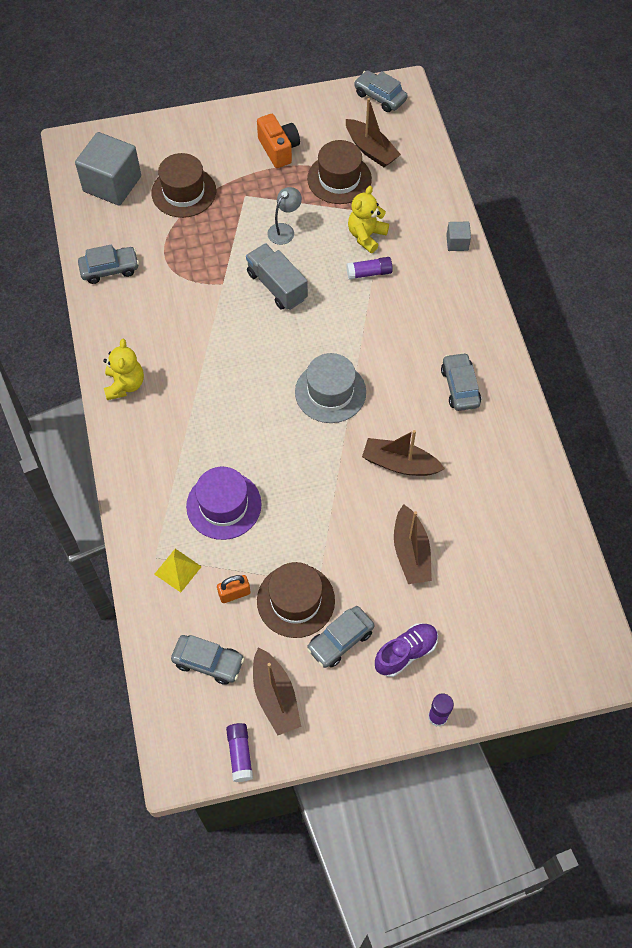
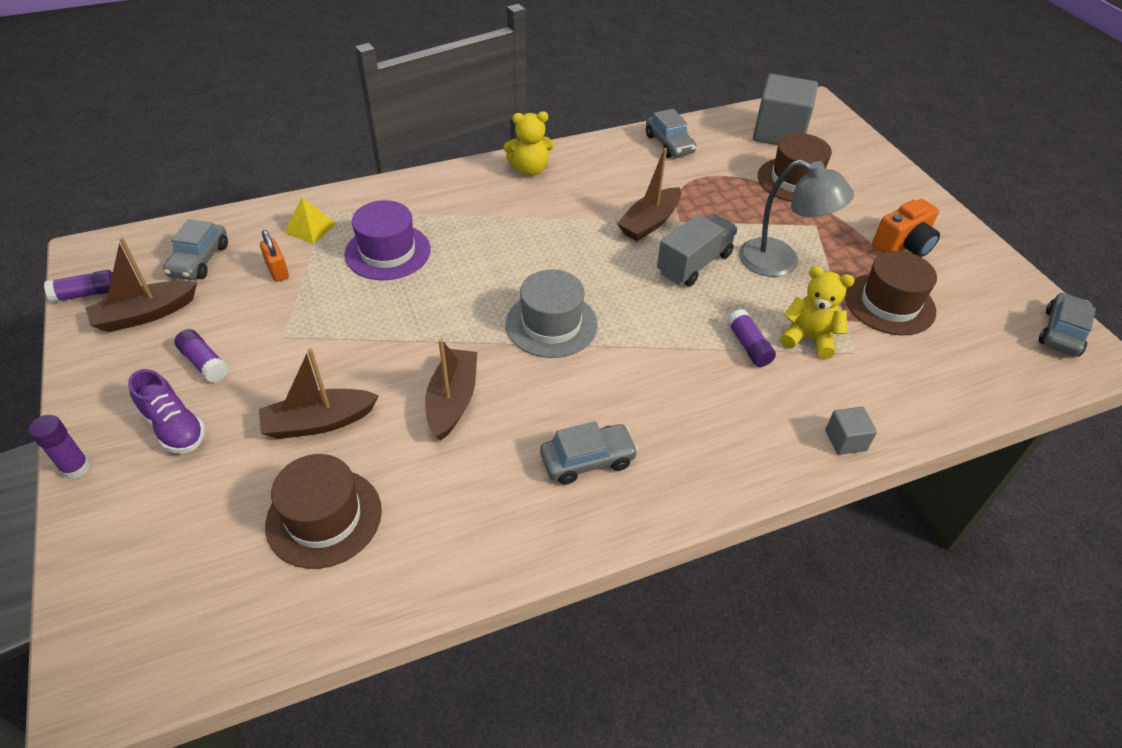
camera: 80 degrees right, 15 degrees down
brown hat [257,562,335,638] -> brown hat moved to [265,454,382,569]
grey lamp [267,187,302,245] -> grey lamp [739,160,854,277], size x1.72
grey car [307,606,375,668] -> purple glue stick [174,329,229,383]
brown boat [346,98,401,167] -> brown boat moved to [617,148,681,241]

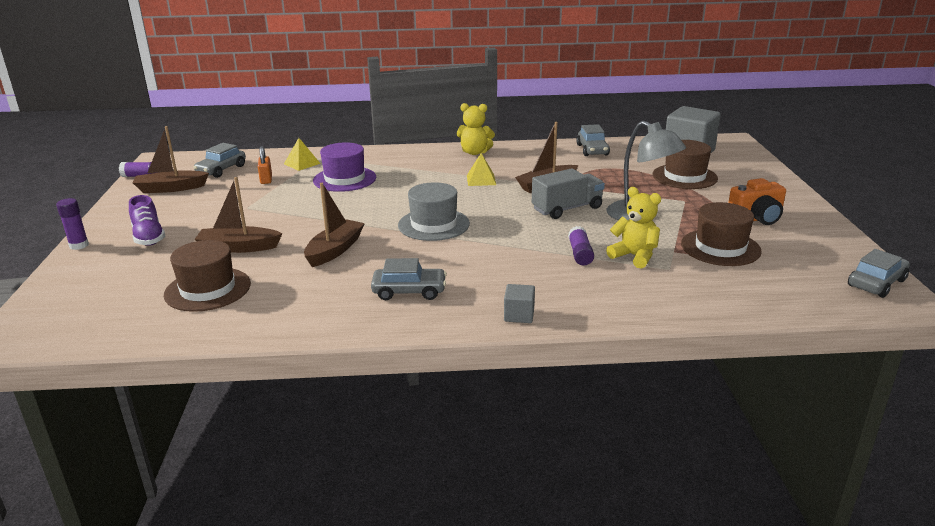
camera: 20 degrees right, 20 degrees down
purple glue stick [174,329,229,383] -> none
grey cube [825,407,877,455] -> grey cube moved to [504,284,535,323]
none -> yellow pyramid [467,153,496,186]

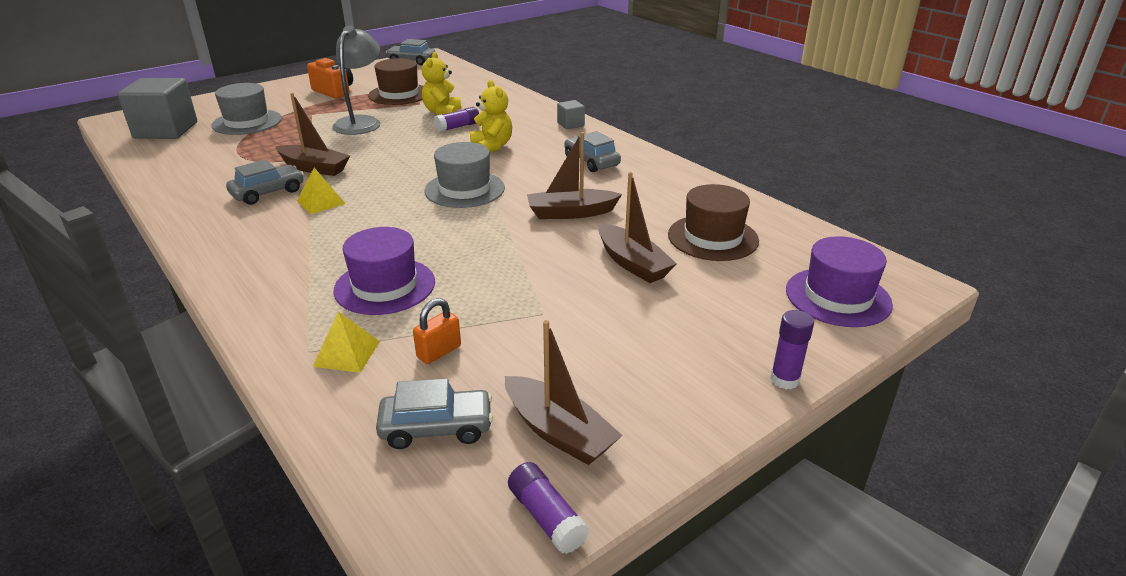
camera: 125 degrees left, 5 degrees up
purple shoe [129,195,165,246] -> none
yellow teddy bear [456,103,495,155] -> yellow teddy bear moved to [470,80,512,152]
grey truck [532,168,605,219] -> none
grey car [576,124,610,156] -> grey car moved to [226,159,304,205]
brown hat [652,140,718,189] -> grey hat [211,83,282,135]
none -> purple hat [786,236,893,327]

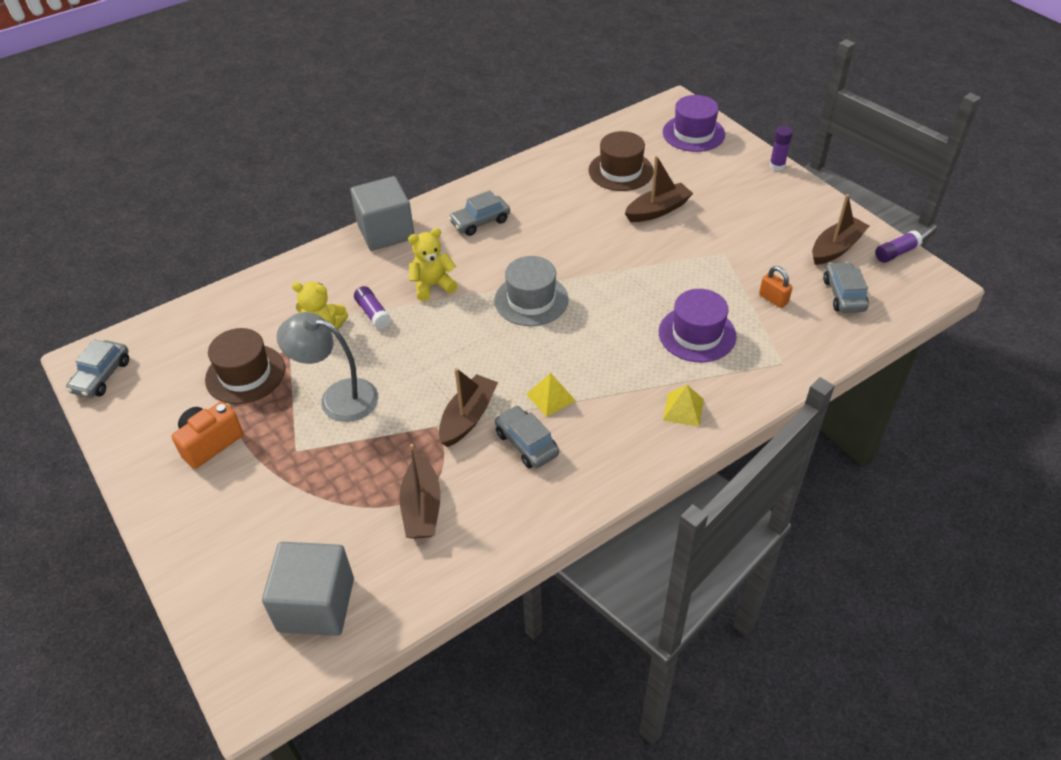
camera: 85 degrees left, 15 degrees up
grey hat [211,83,282,135] -> none
yellow pyramid [313,311,380,373] -> yellow pyramid moved to [663,385,704,427]
brown boat [527,132,622,219] -> brown boat moved to [399,444,441,539]
grey cube [557,100,585,129] -> grey cube [350,176,414,251], size x2.17

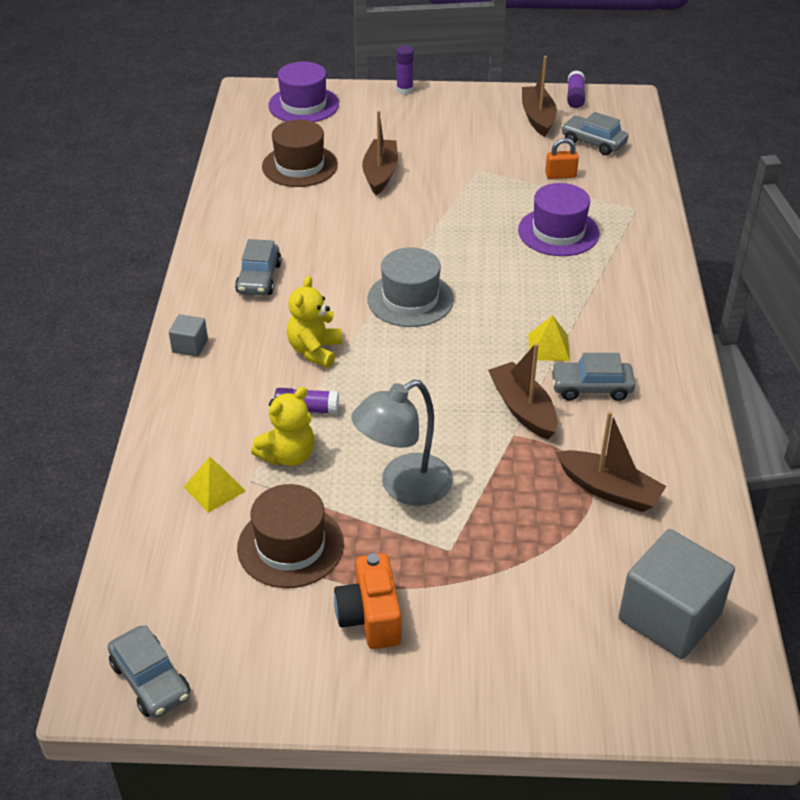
camera: 55 degrees left, 5 degrees down
grey cube [350,176,414,251] -> grey cube [169,314,208,357], size x0.46
yellow pyramid [663,385,704,427] -> yellow pyramid moved to [184,457,245,513]

